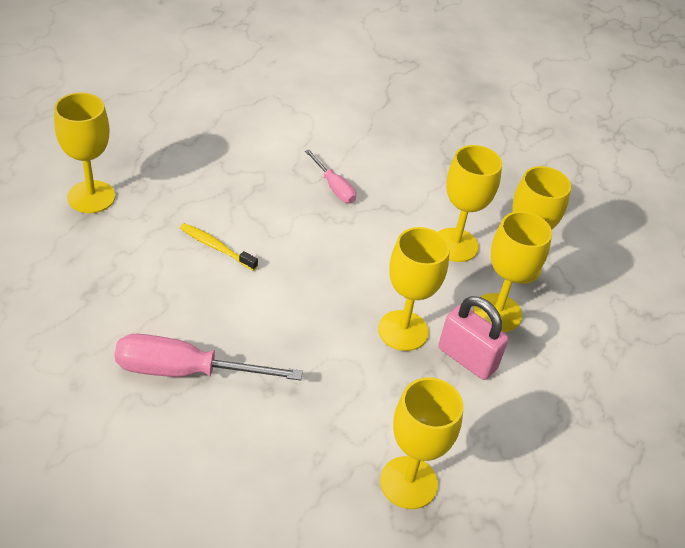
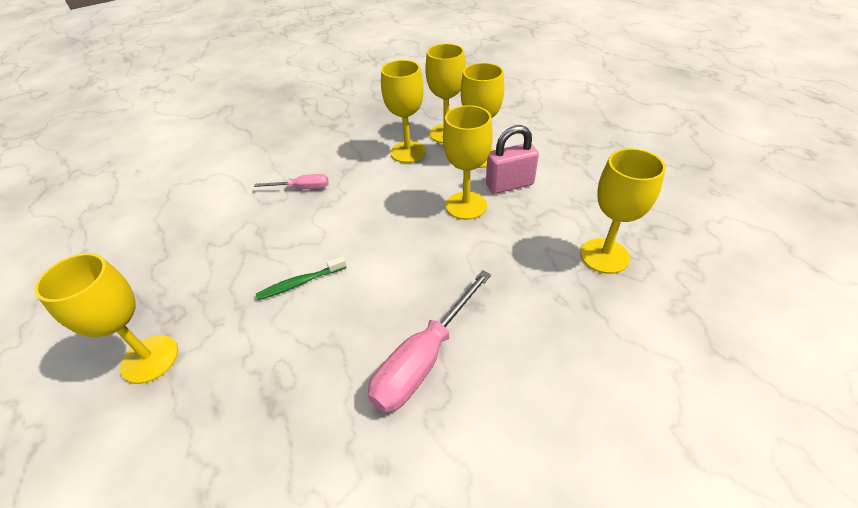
camera: 50 degrees left, 0 degrees up
yellow toothbrush [180,223,258,271] -> green toothbrush [256,256,347,300]

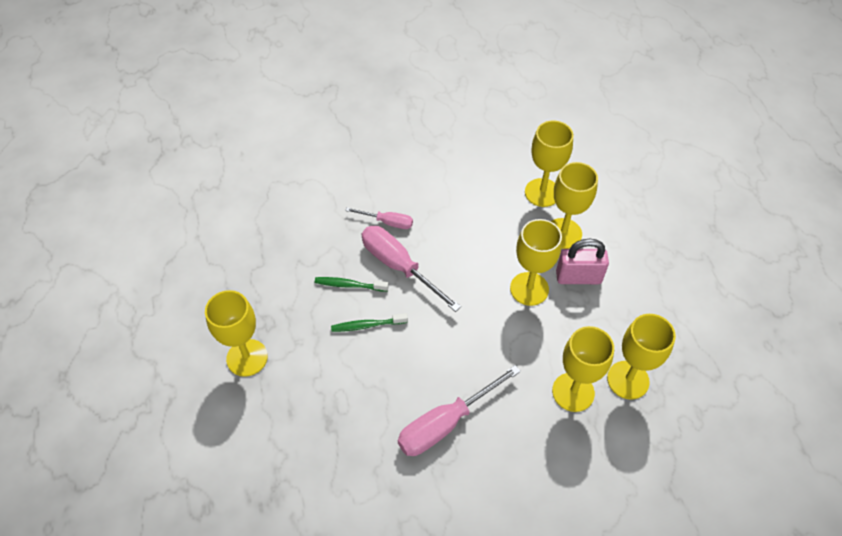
camera: 15 degrees right, 10 degrees up
yellow goblet [381,60,426,163] -> yellow goblet moved to [552,326,614,412]
none -> green toothbrush [315,277,389,292]
none -> pink screwdriver [362,226,461,312]

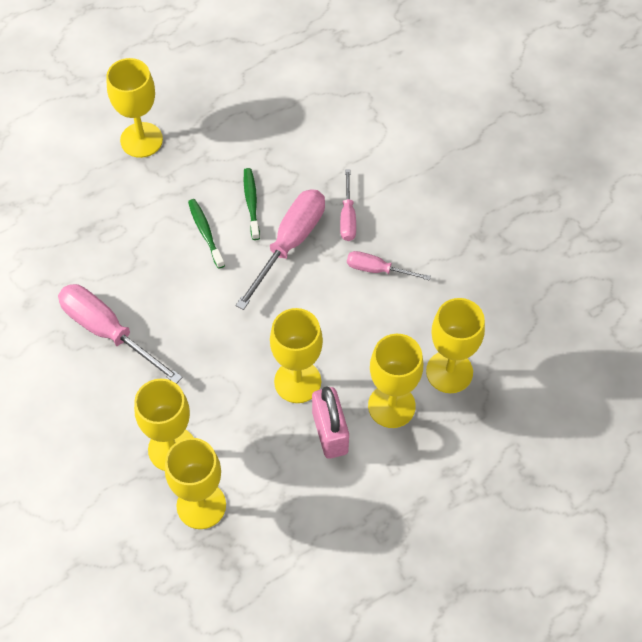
camera: 75 degrees right, 5 degrees up
none -> pink screwdriver [347,251,431,281]

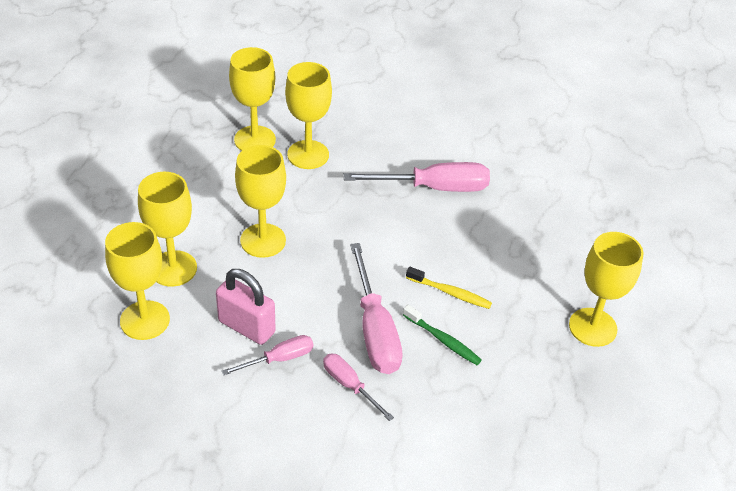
camera: 135 degrees right, 15 degrees down
green toothbrush [188,199,225,269] -> yellow toothbrush [406,267,492,309]
pink padlock [312,387,349,459] -> pink padlock moved to [216,269,276,345]

